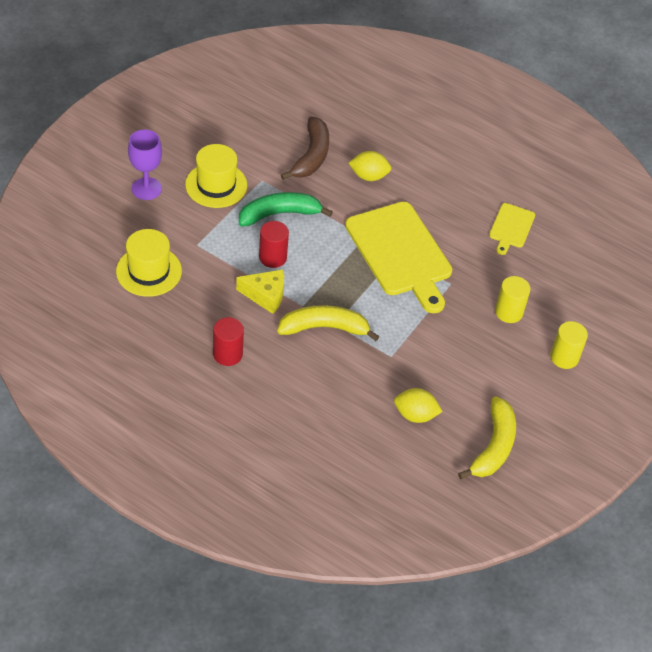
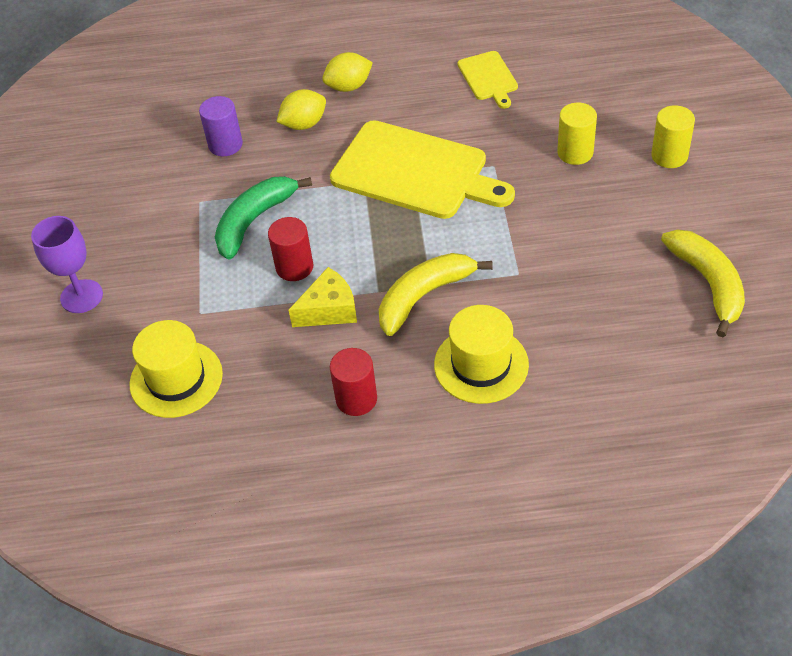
camera: 30 degrees left, 0 degrees up
yellow hat [185,144,247,208] -> yellow hat moved to [434,305,529,404]
brown banana [281,117,329,180] -> purple cylinder [199,96,243,156]
yellow lemon [394,388,443,423] -> yellow lemon moved to [322,52,373,92]

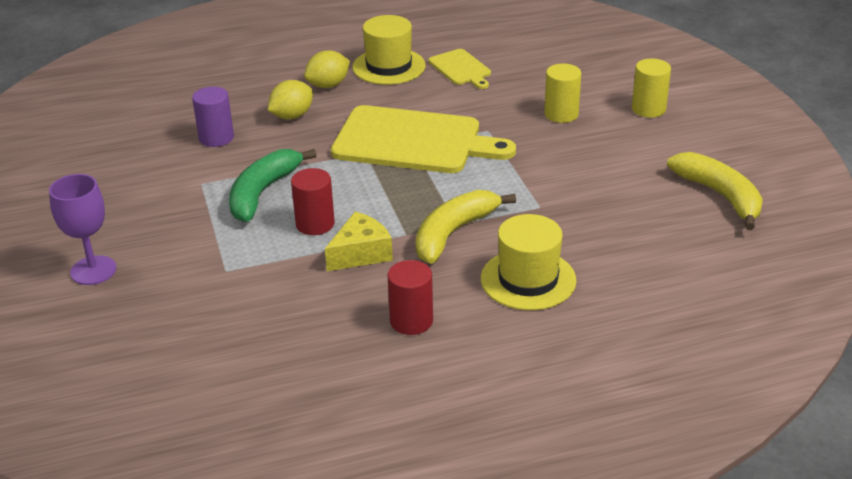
camera: 15 degrees left, 15 degrees down
yellow hat [130,320,223,418] -> yellow hat moved to [352,15,426,85]

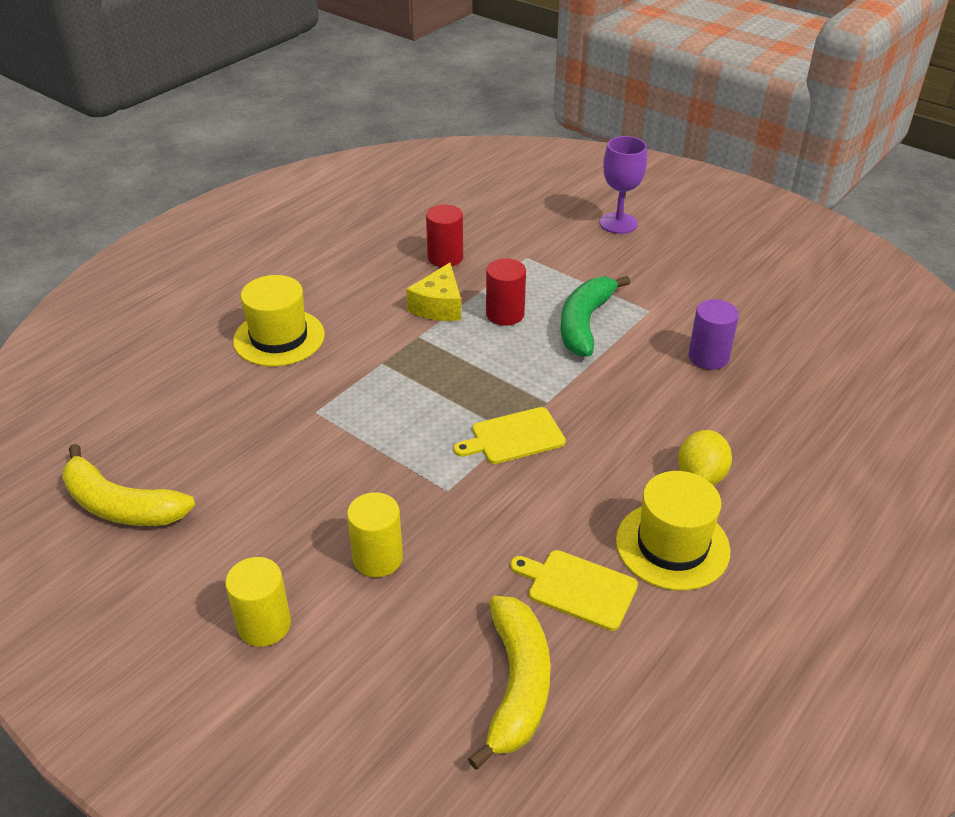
camera: 145 degrees right, 5 degrees up
green banana [229,149,317,222] -> green banana turned 150 degrees counterclockwise [560,276,630,356]
yellow lemon [268,80,313,119] -> none
yellow cutting board [331,105,516,173] -> yellow cutting board [454,407,566,464], size x0.49
red cylinder [388,260,433,335] -> red cylinder moved to [426,205,463,267]
yellow banana [415,190,516,264] -> yellow banana moved to [468,596,551,770]

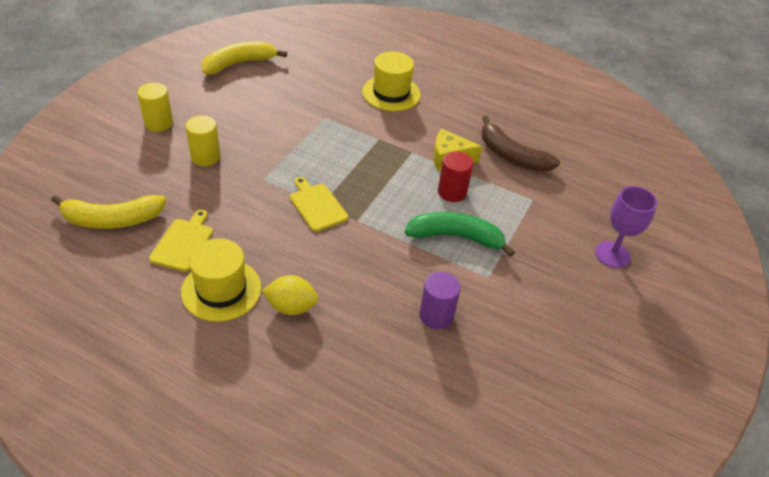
camera: 75 degrees right, 5 degrees up
yellow banana [62,444,195,526] -> yellow banana turned 45 degrees clockwise [202,41,287,74]
red cylinder [426,205,463,267] -> brown banana [481,116,560,172]

